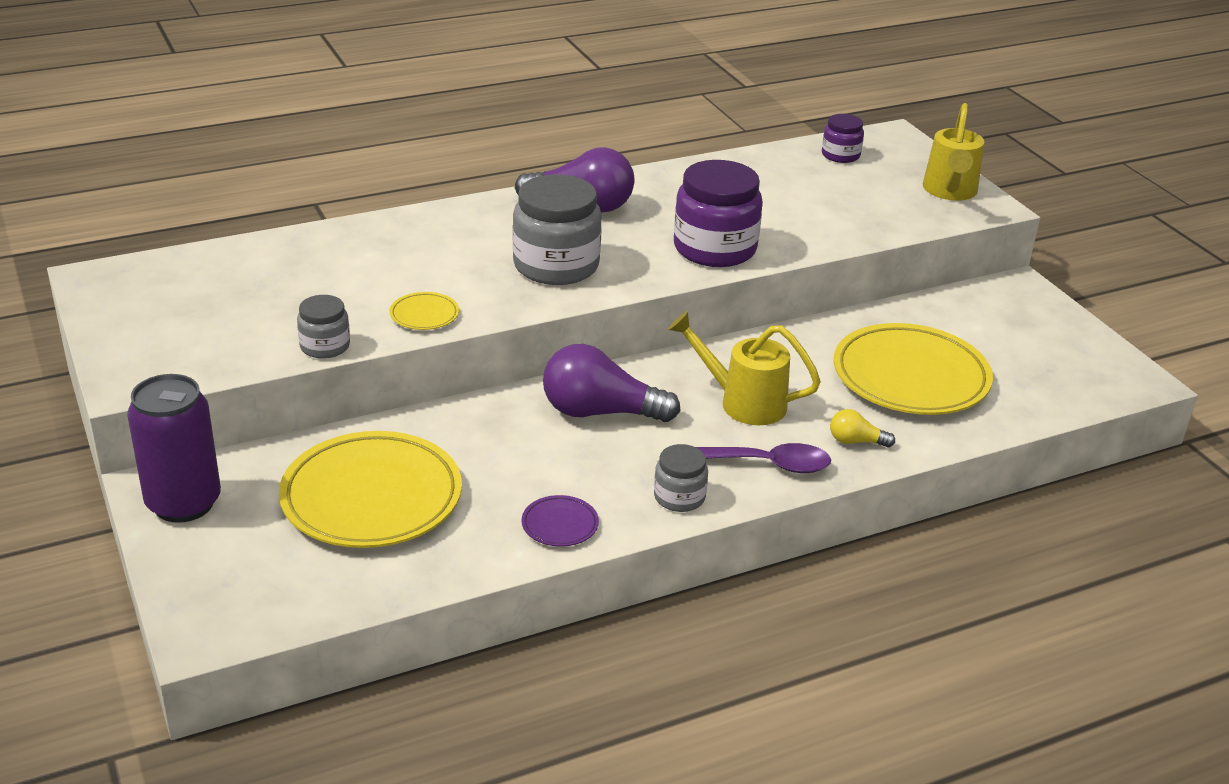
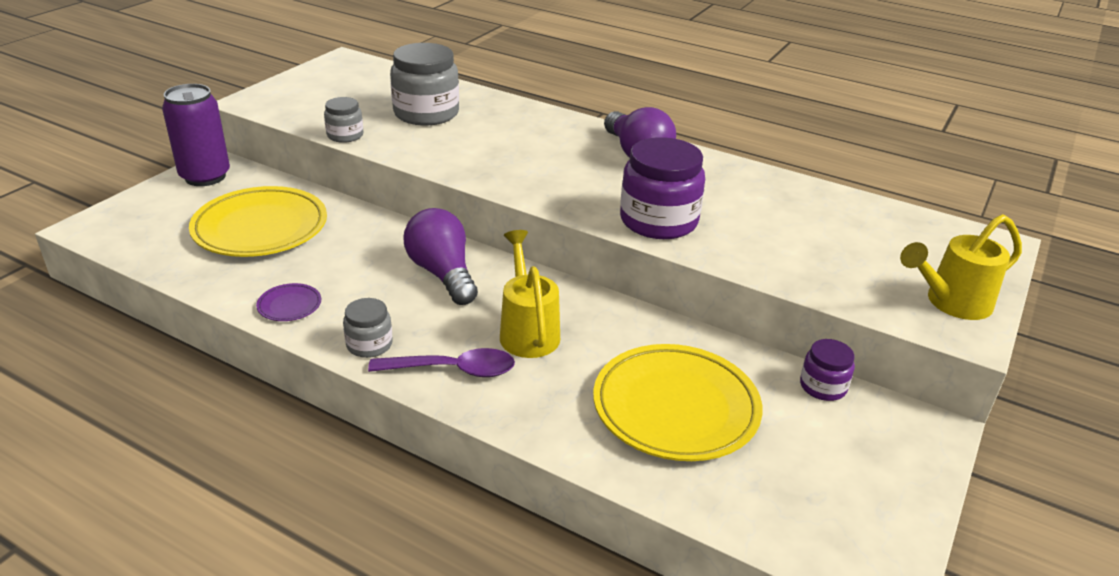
camera: 55 degrees right, 0 degrees up
yellow plate [389,292,459,330] -> none
grey jar [512,174,602,285] -> grey jar moved to [390,43,459,125]
purple spoon [696,443,831,473] -> purple spoon turned 60 degrees counterclockwise [368,348,515,377]
purple jar [822,114,864,163] -> purple jar moved to [800,339,855,401]
yellow light bulb [830,409,895,447] -> none

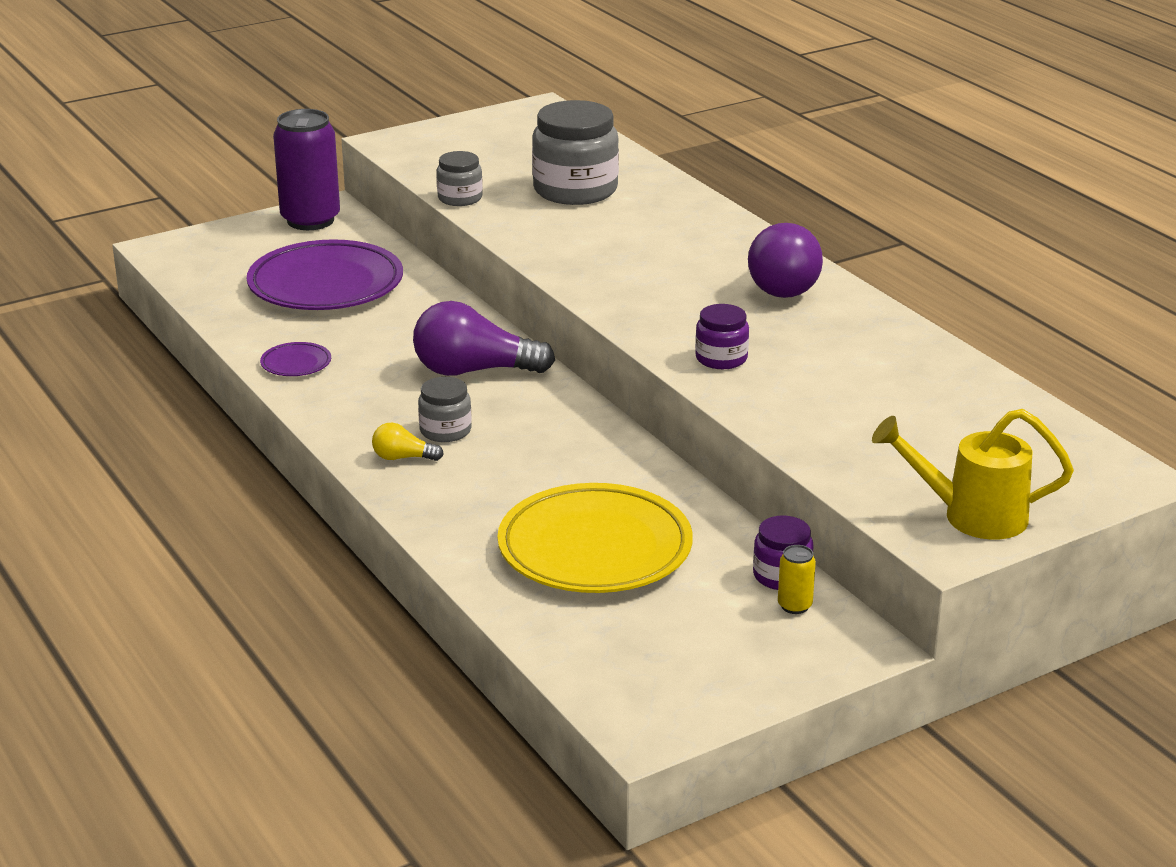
camera: 30 degrees right, 5 degrees down
yellow plate [189,186,327,257] -> purple plate [247,239,403,310]
grey jar [343,298,393,358] -> grey jar moved to [418,377,472,442]
purple spoon [368,348,515,377] -> yellow light bulb [372,423,444,461]
purple light bulb [403,208,478,305] -> purple light bulb turned 90 degrees counterclockwise [413,301,555,376]
yellow watering can [500,230,560,358] -> none
purple jar [620,137,705,239] -> purple jar [695,304,749,369], size x0.52
none -> yellow can [778,545,816,614]

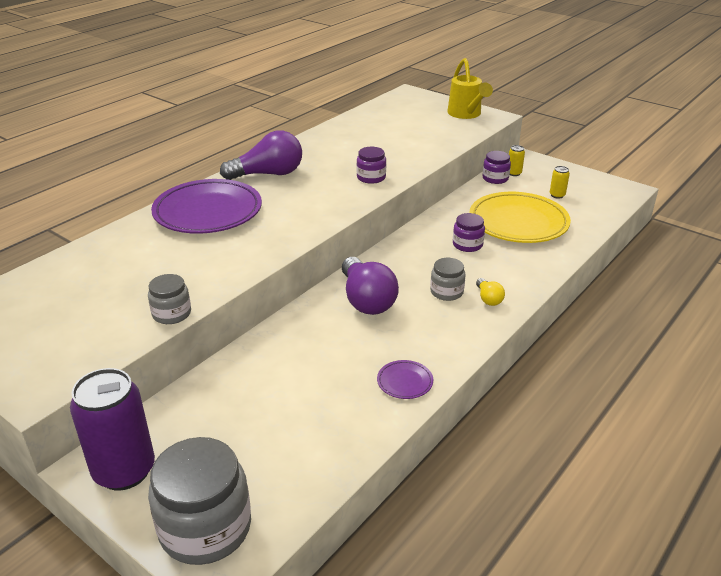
camera: 110 degrees left, 5 degrees up
purple plate [247,239,403,310] -> purple plate moved to [151,179,262,234]
grey jar [532,100,619,205] -> grey jar moved to [148,437,251,565]
none -> purple jar [453,213,485,252]
none -> yellow can [550,166,570,199]

